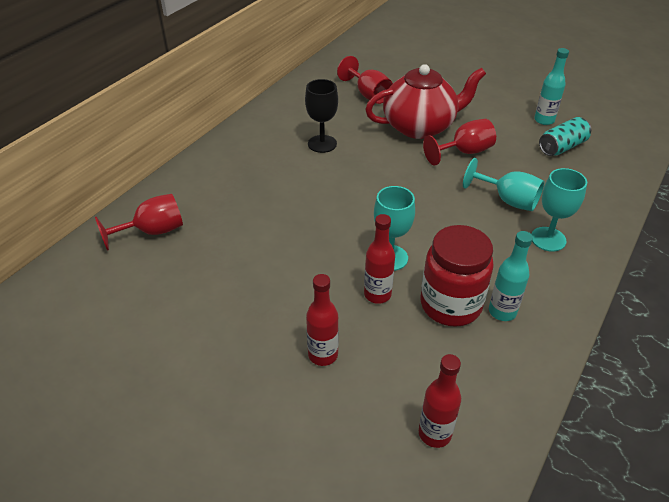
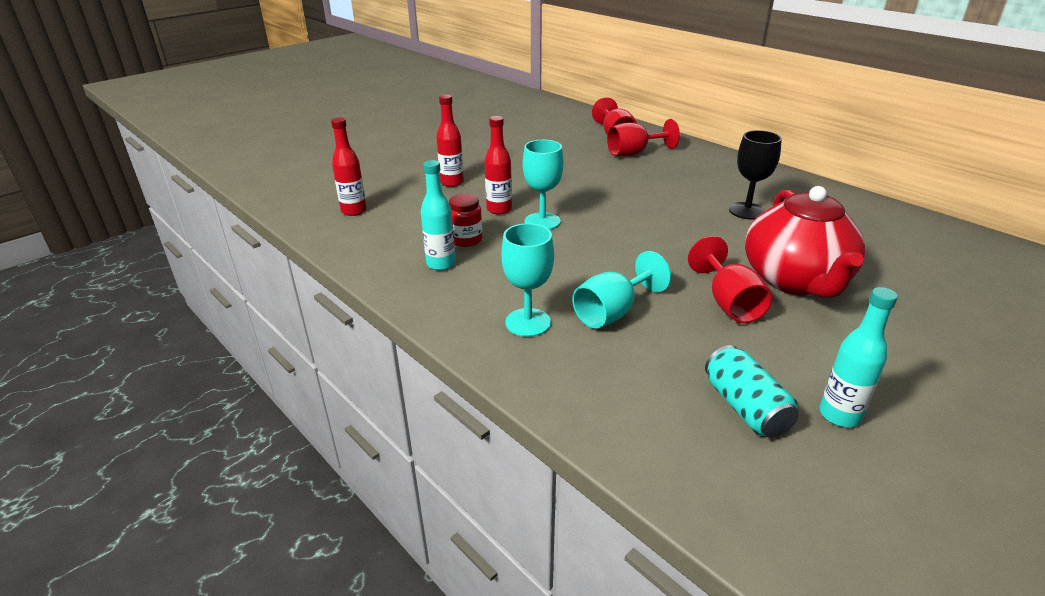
camera: 105 degrees right, 10 degrees down
red goblet [337,56,393,104] -> red goblet moved to [607,119,680,156]
red jar [421,225,494,327] -> red jar [449,194,482,247], size x0.53

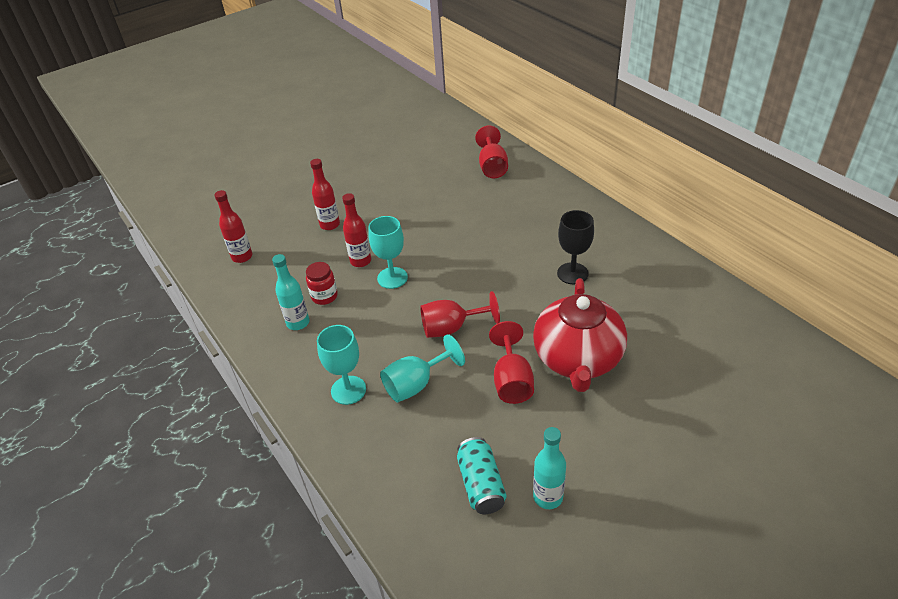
camera: 10 degrees right, 10 degrees up
red goblet [607,119,680,156] -> red goblet moved to [420,291,500,338]

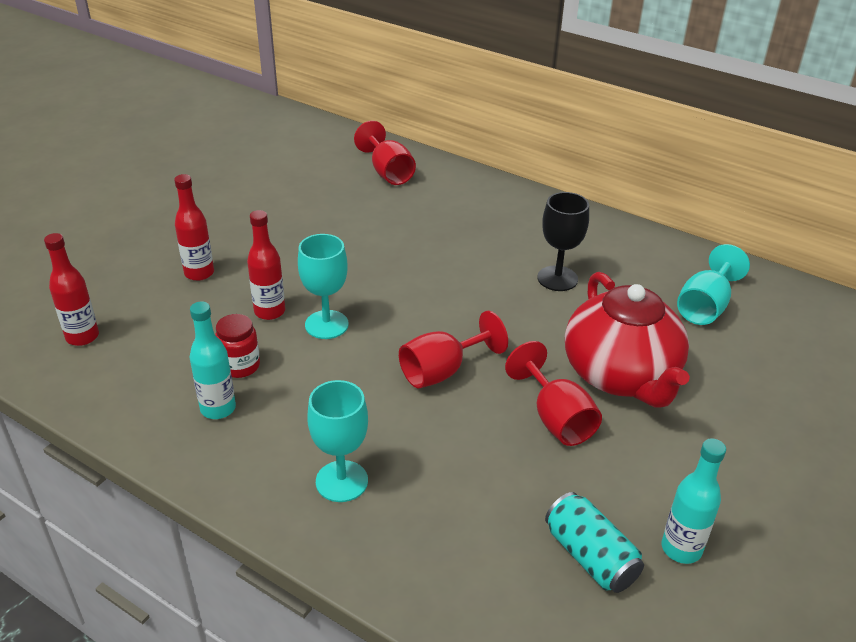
camera: 25 degrees left, 5 degrees down
turquoise goblet [380,334,465,402] -> turquoise goblet moved to [677,244,750,325]

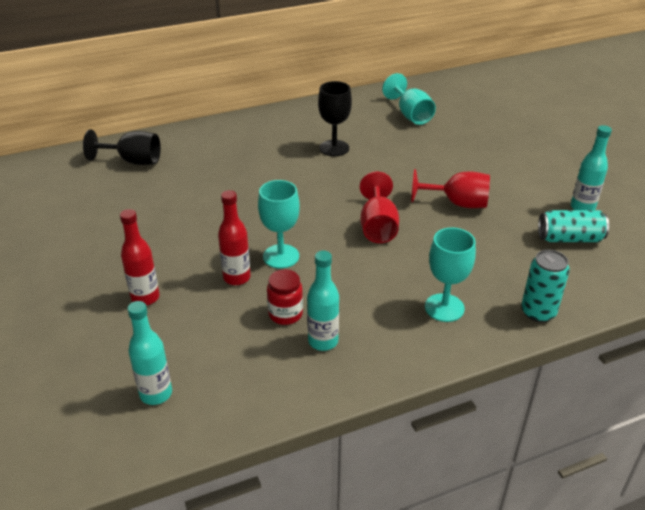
camera: 55 degrees left, 0 degrees up
red bottle [44,233,99,346] -> turquoise bottle [127,301,172,405]
red goblet [354,121,416,185] -> black goblet [83,129,161,165]
red teapot [565,272,690,408] -> none
none -> turquoise can [521,250,570,322]

